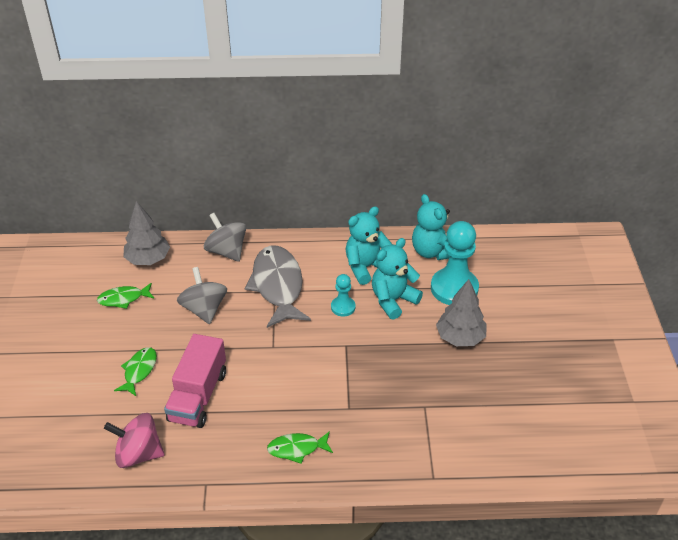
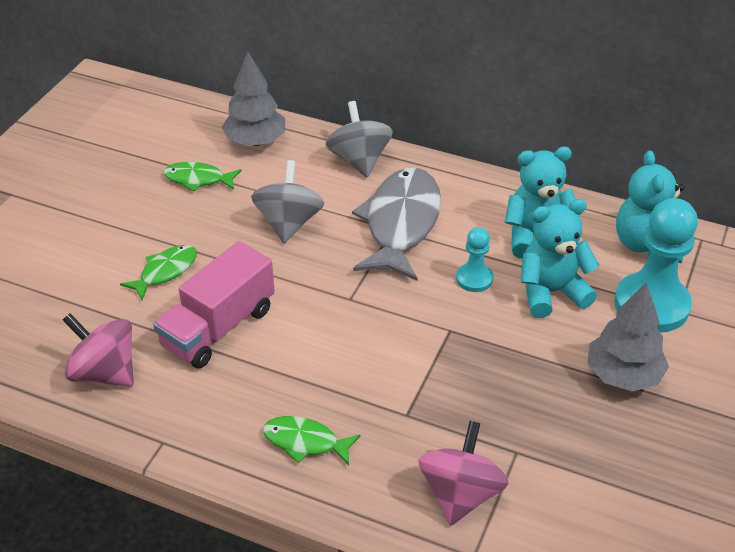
camera: 25 degrees right, 0 degrees up
none -> pink spinning top [418,421,509,526]

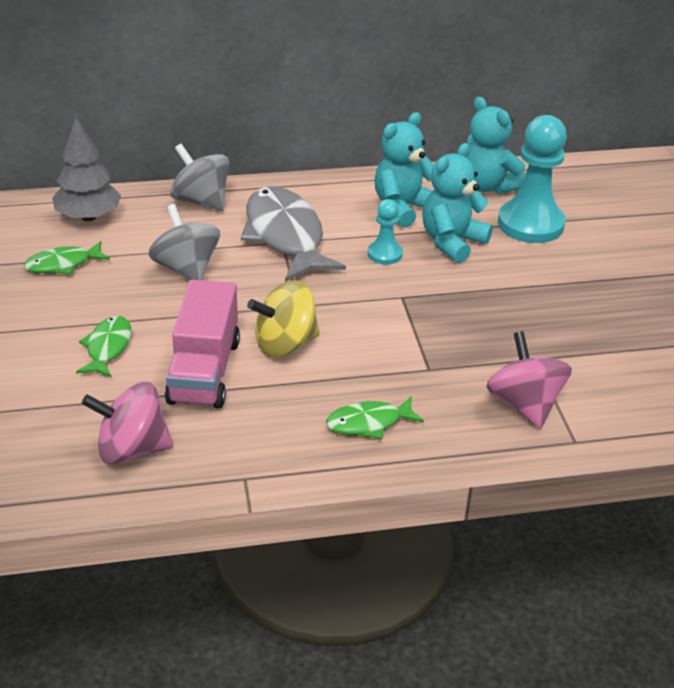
camera: 35 degrees left, 5 degrees down
grey tree [587,282,669,391] -> none
none -> yellow spinning top [247,280,320,358]

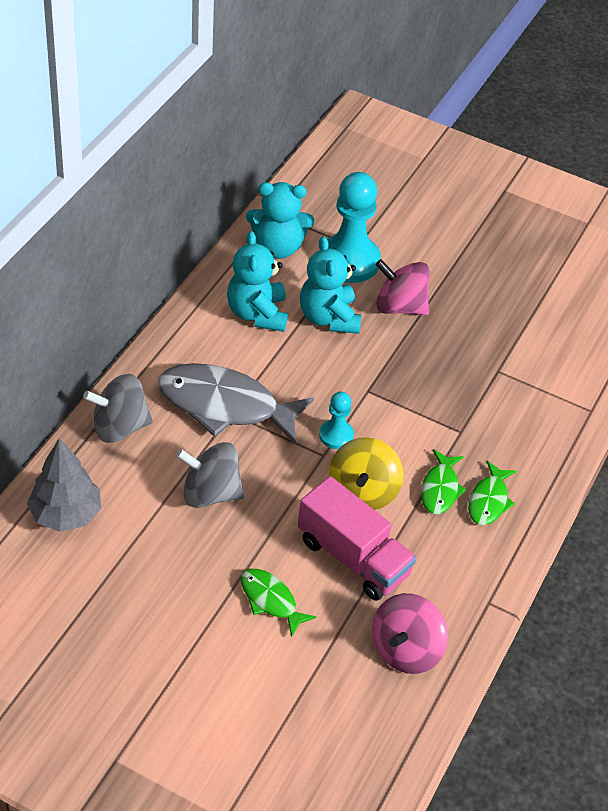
camera: 55 degrees left, 10 degrees up
green fish [24,241,110,274] -> green fish moved to [421,449,467,514]
turquoise pawn [368,199,403,265] -> turquoise pawn moved to [319,392,354,449]
pink spinning top [486,331,572,428] -> pink spinning top moved to [376,259,430,315]

